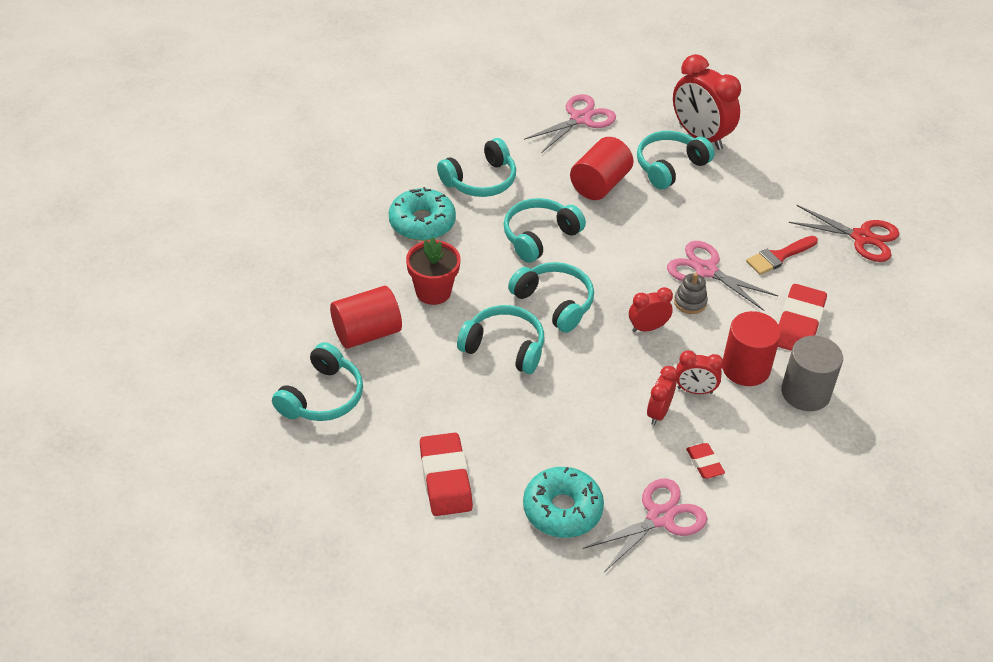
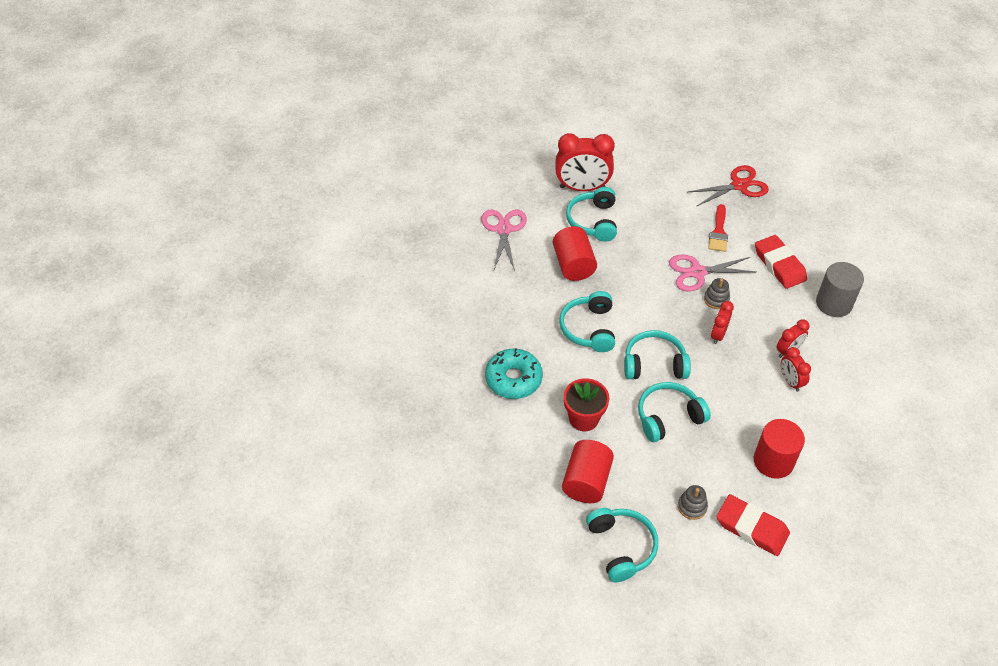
camera: 45 degrees left, 5 degrees up
turquoise headphones [437,138,516,197] -> none
turquoise donut [523,467,604,538] -> none
pink scissors [583,479,707,572] -> none
red eraser [686,443,725,479] -> none
red cylinder [722,311,781,386] -> red cylinder moved to [754,419,805,479]
none -> grey stacking toy [678,485,708,520]

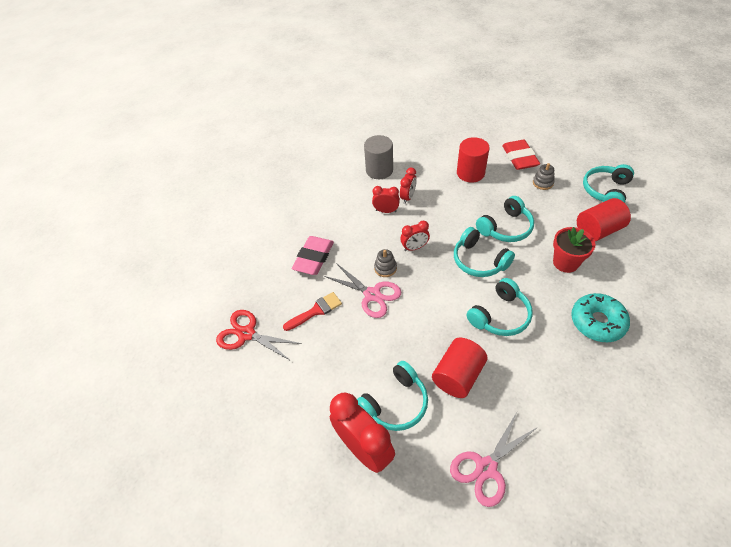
camera: 130 degrees left, 0 degrees up
turquoise headphones [638,382,711,442] -> turquoise headphones turned 60 degrees counterclockwise [476,196,534,242]
red eraser [755,235,807,289] -> pink eraser [292,236,334,275]
grey cylinder [816,262,864,317] -> grey cylinder moved to [364,135,393,179]

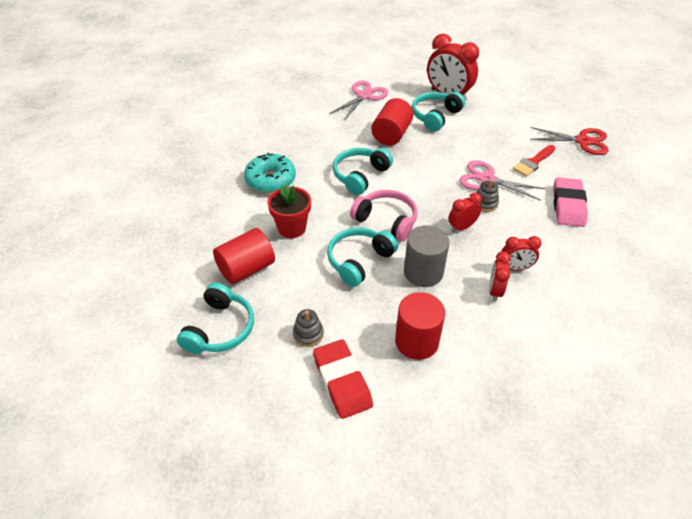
camera: 165 degrees right, 5 degrees down
grey cylinder [364,135,393,179] -> grey cylinder moved to [404,225,449,287]
turquoise headphones [454,227,515,277] -> pink headphones [350,190,417,241]

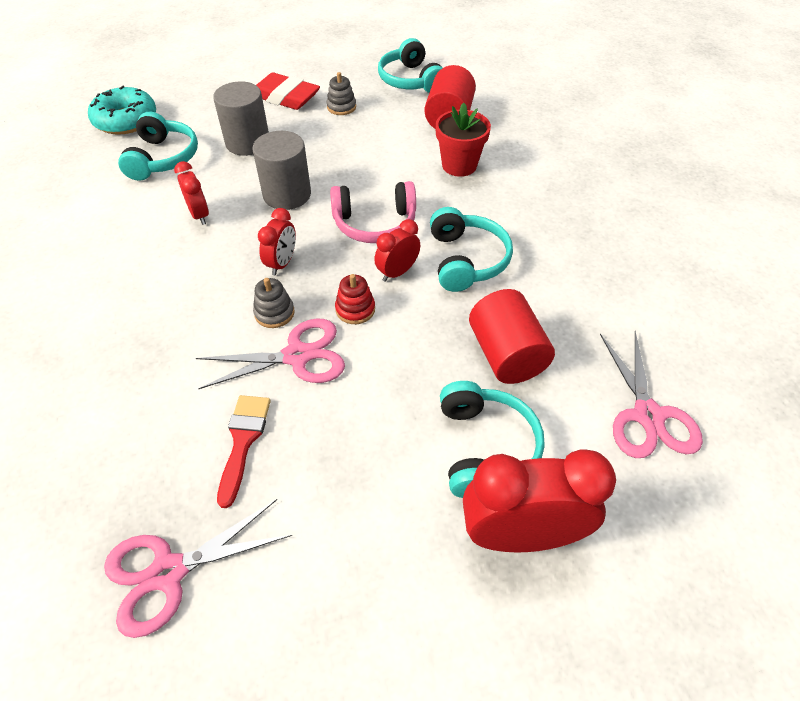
camera: 140 degrees right, 5 degrees up
turquoise donut [244,153,296,193] -> turquoise donut moved to [88,86,156,135]
turquoise headphones [327,227,398,287] -> turquoise headphones moved to [118,111,198,181]
red cylinder [395,292,445,360] -> grey cylinder [213,81,269,156]
red clock [501,236,542,271] -> red clock moved to [374,219,420,282]
red scissors [531,127,609,155] -> pink scissors [104,499,292,638]
pink eraser [553,177,588,227] -> none
none -> red stacking toy [335,274,375,324]

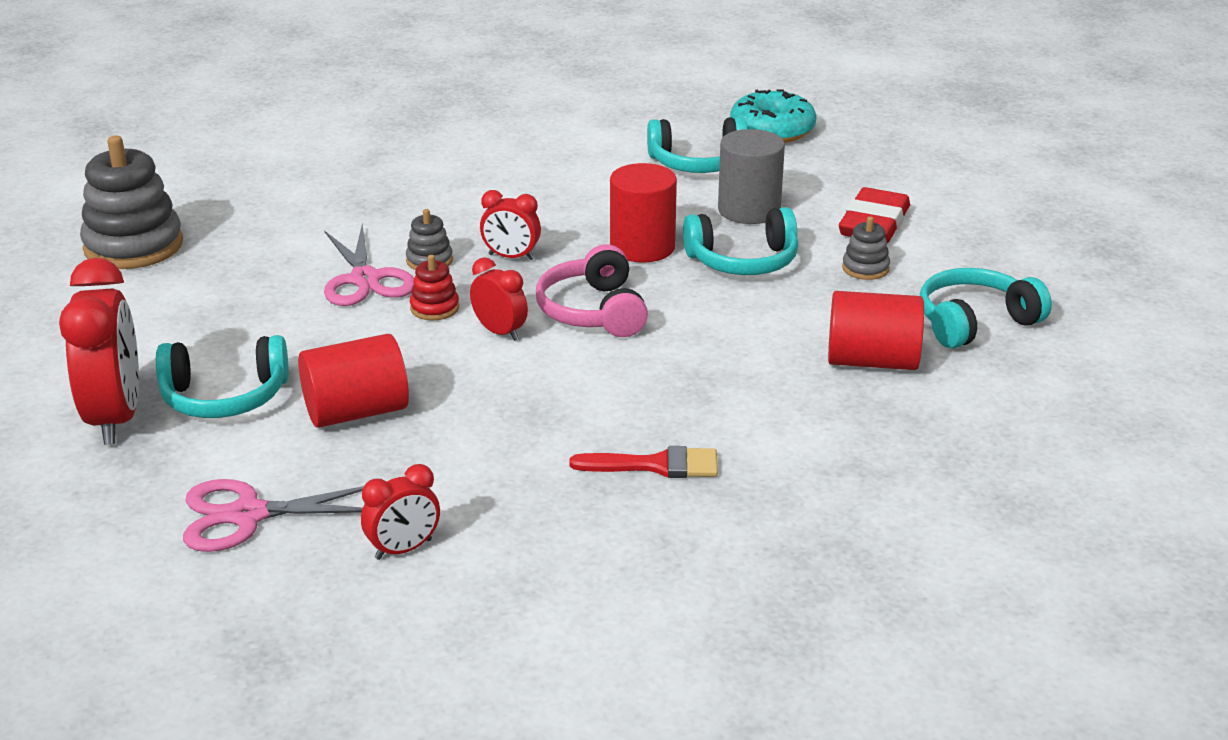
camera: 85 degrees right, 20 degrees down
pink scissors [104,499,292,638] -> grey stacking toy [80,136,183,269]
red clock [174,161,209,225] -> red clock moved to [361,464,440,560]
red brush [217,395,271,508] -> red brush moved to [569,446,718,478]
grey cylinder [252,131,311,210] -> red cylinder [610,163,677,263]
turquoise headphones [430,207,513,292] -> turquoise headphones moved to [683,207,799,275]
red flower pot [435,103,491,177] -> none

